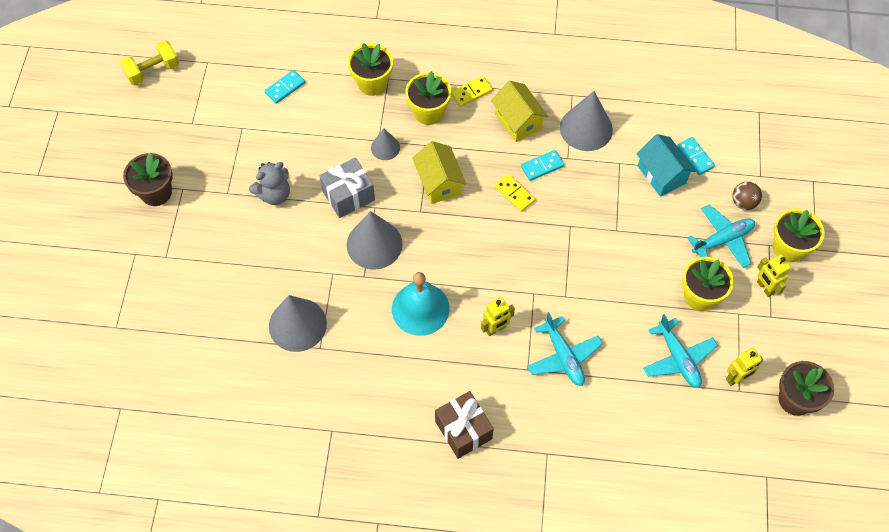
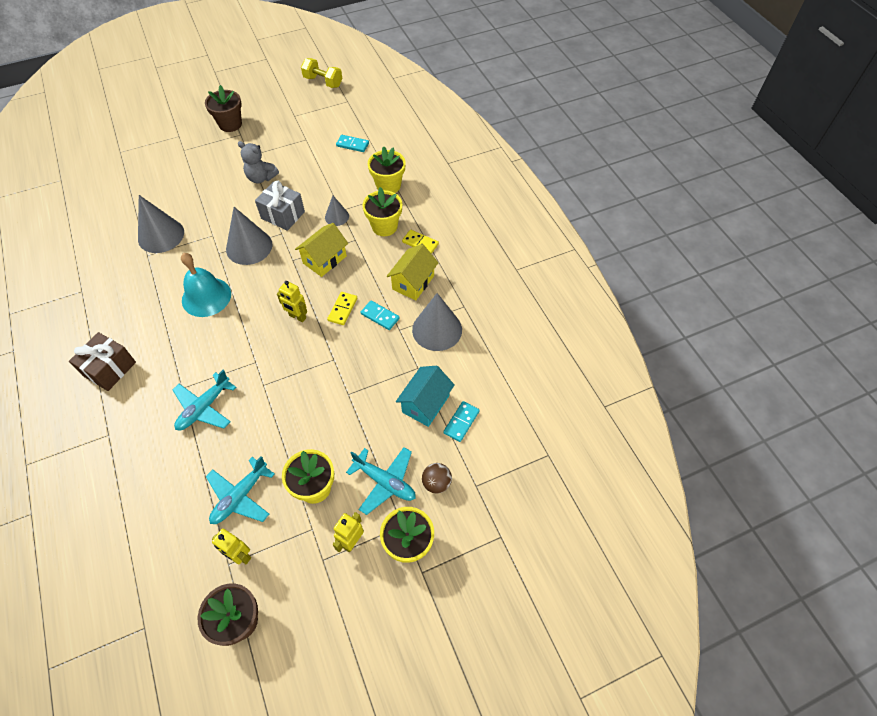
camera: 60 degrees right, 5 degrees down
yellow robot [481,297,515,336] -> yellow robot moved to [277,281,307,322]

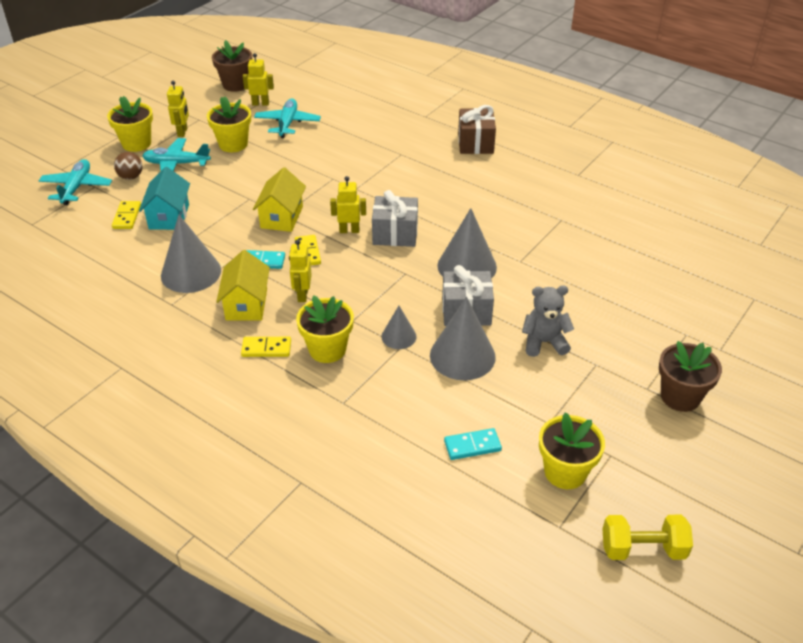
camera: 150 degrees right, 15 degrees down
grey cone [138,195,184,253] -> grey cone moved to [430,297,496,380]
turquoise plane [173,370,236,430] -> turquoise plane moved to [39,159,112,205]
turquoise bell [181,253,231,317] -> none
yellow house [295,223,348,277] -> yellow house moved to [253,167,306,232]
yellow flower pot [368,146,406,193] -> yellow flower pot moved to [539,412,605,489]
turquoise domino [443,401,479,442] -> yellow domino [112,201,141,229]
none -> yellow robot [289,239,312,302]
none -> grey gift [372,190,418,247]

